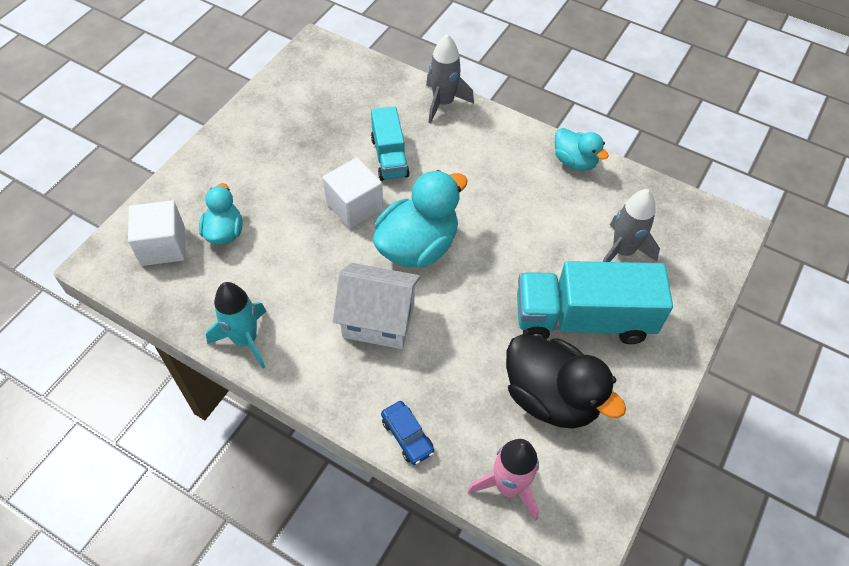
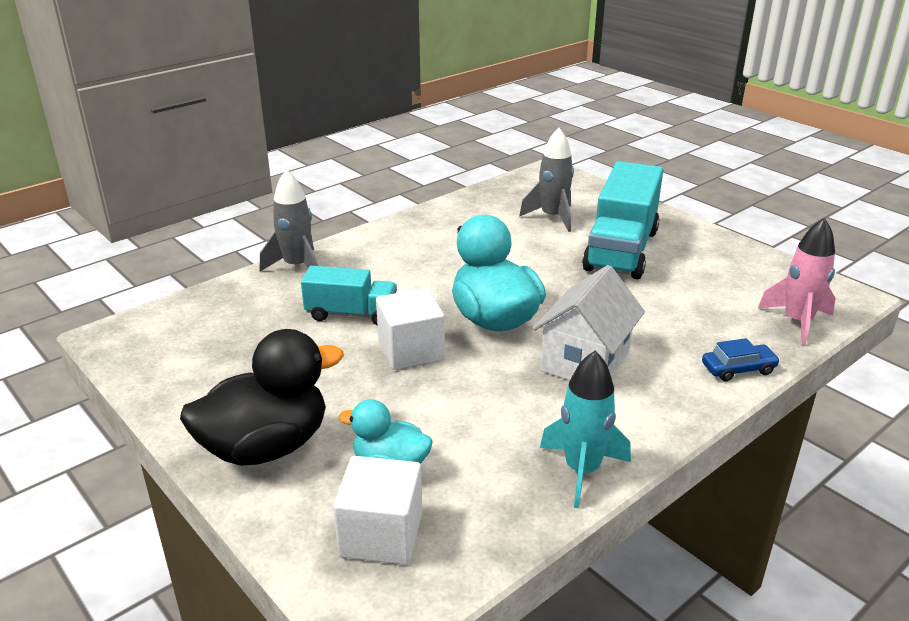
camera: 70 degrees left, 25 degrees down
black duck [506,334,626,429] -> black duck moved to [180,329,344,466]
turquoise duck [555,128,609,171] -> none

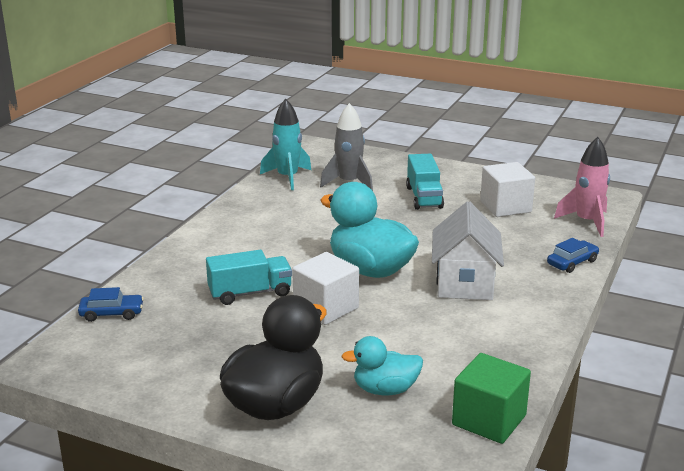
camera: 25 degrees left, 5 degrees down
grey rocket [260,169,318,272] -> none
white cube [333,456,422,565] -> white cube moved to [480,162,535,217]
turquoise rocket [540,351,631,508] -> turquoise rocket moved to [260,99,311,190]
turquoise truck [582,161,663,279] -> turquoise truck [406,154,444,210], size x0.58
none -> blue car [78,287,144,322]
none -> green cube [452,353,531,444]

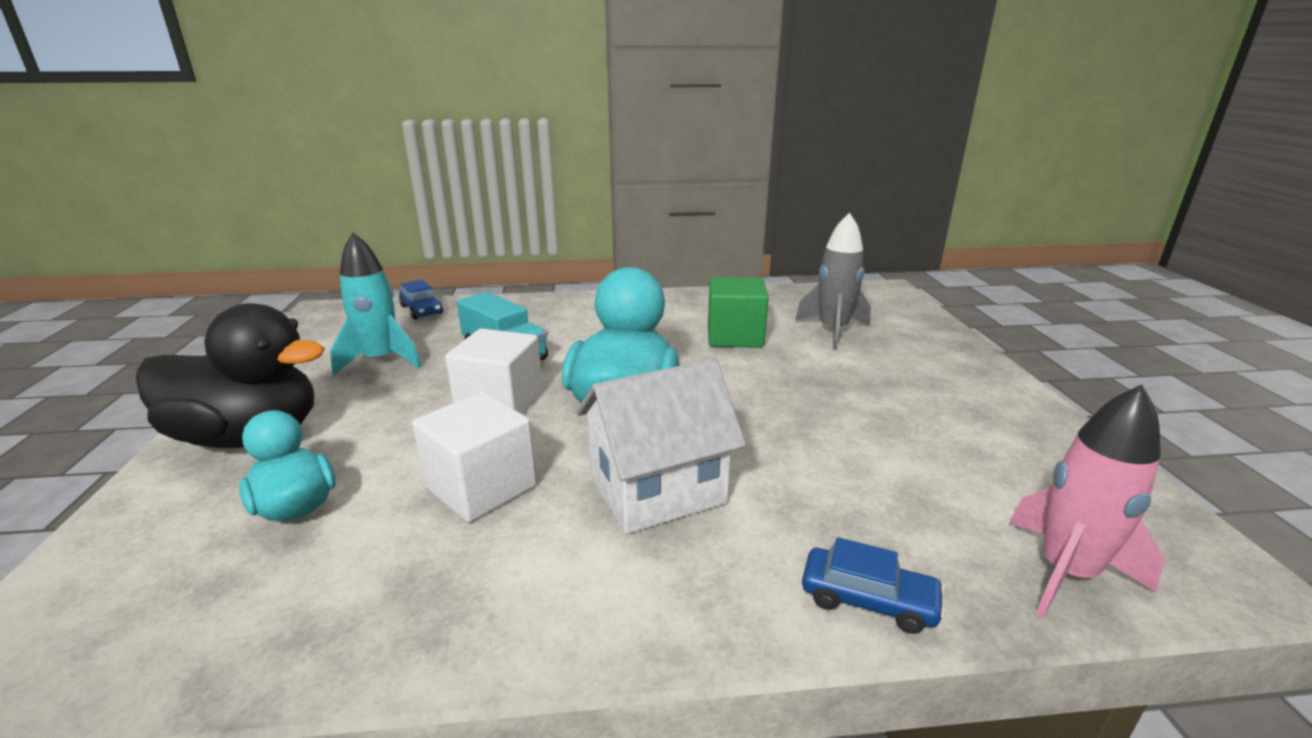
camera: 60 degrees right, 0 degrees up
turquoise rocket [260,99,311,190] -> turquoise rocket moved to [330,233,422,376]
turquoise truck [406,154,444,210] -> none
green cube [452,353,531,444] -> green cube moved to [708,277,769,348]
white cube [480,162,535,217] -> white cube moved to [412,391,537,522]

